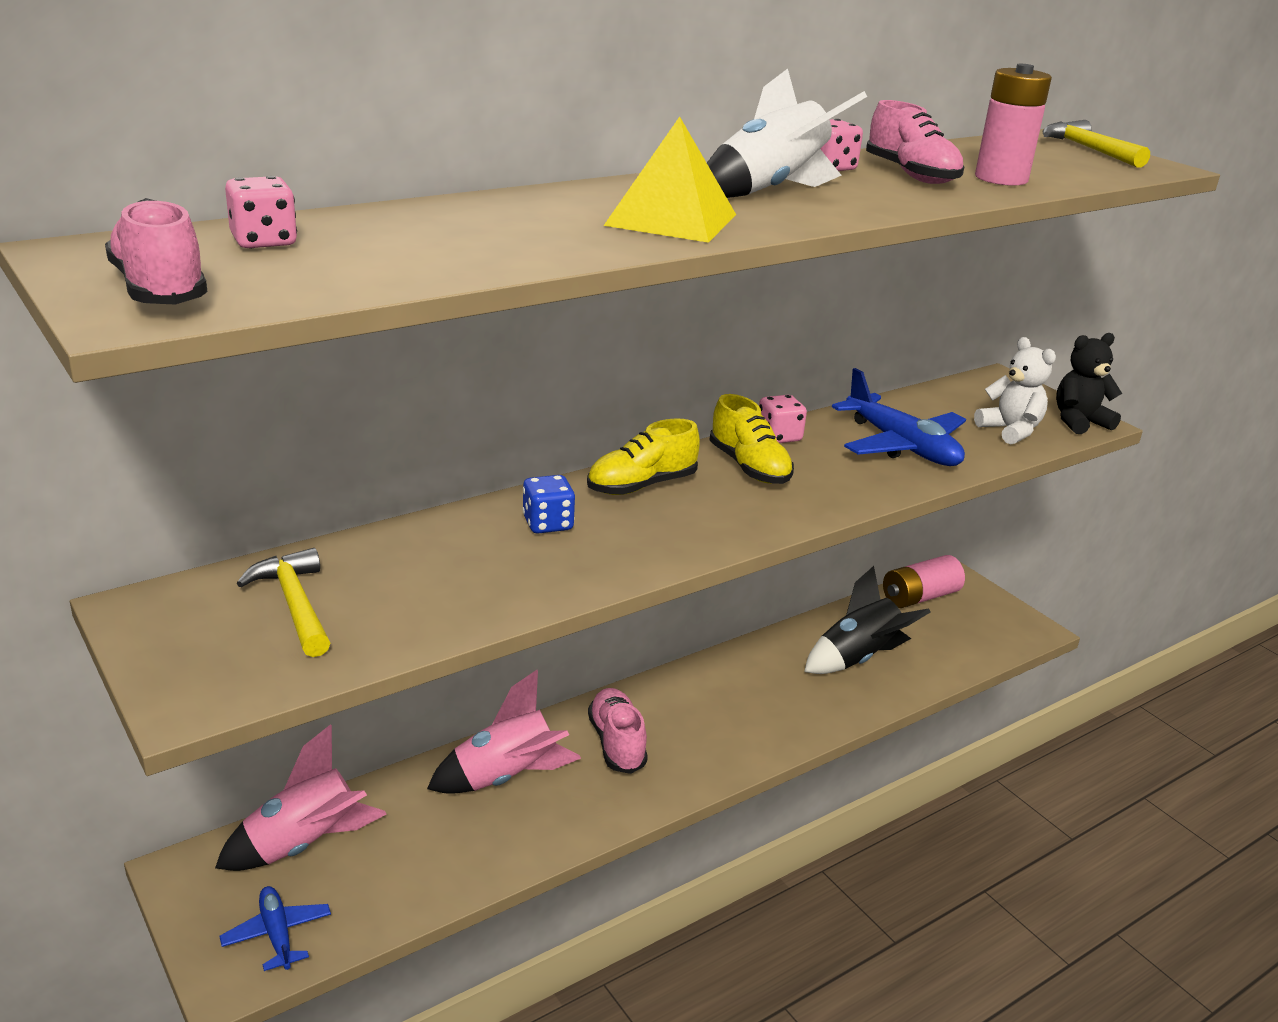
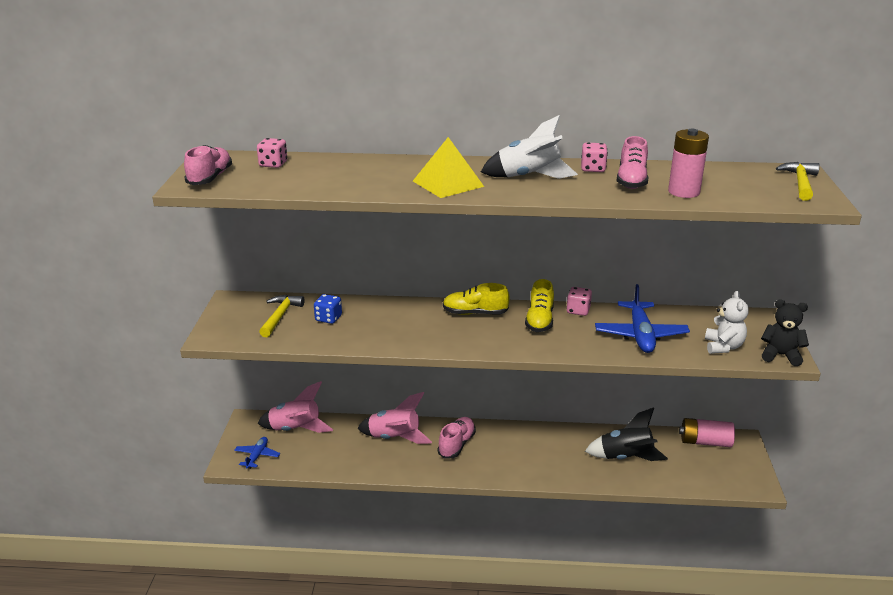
camera: 40 degrees right, 0 degrees up
blue dice [522,475,575,533] -> blue dice moved to [314,294,342,324]

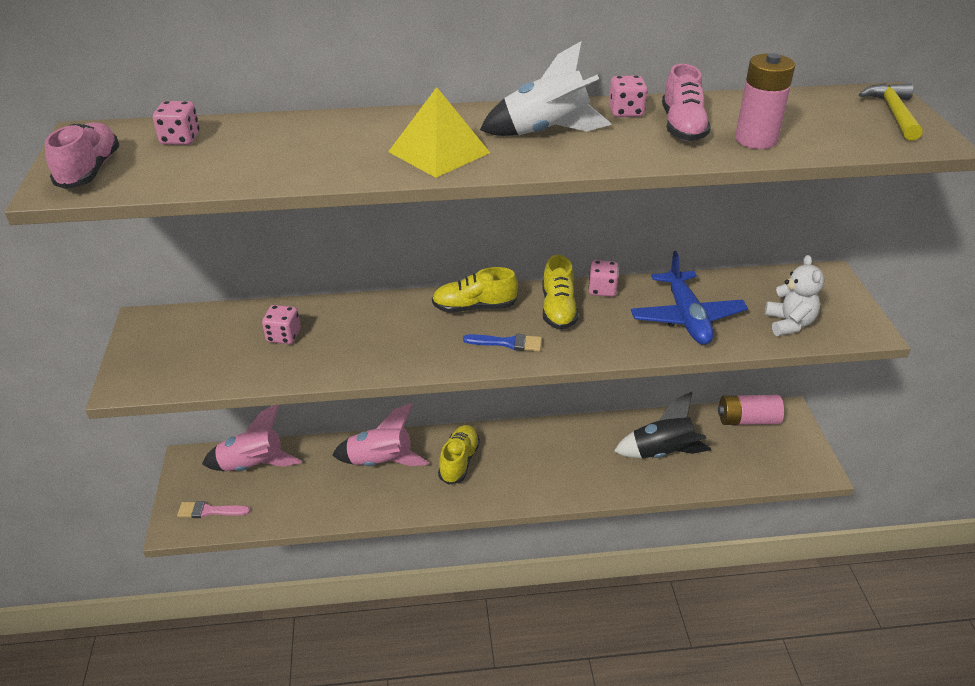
camera: 10 degrees left, 10 degrees up
blue plane [234,437,280,469] -> pink brush [177,501,250,518]
yellow hammer [259,295,305,337] -> none
blue dice [314,294,342,324] -> pink dice [262,305,301,344]
pink shoe [437,417,476,459] -> yellow shoe [438,425,480,485]
black teddy bear [761,299,809,366] -> none
none -> blue brush [463,334,542,351]

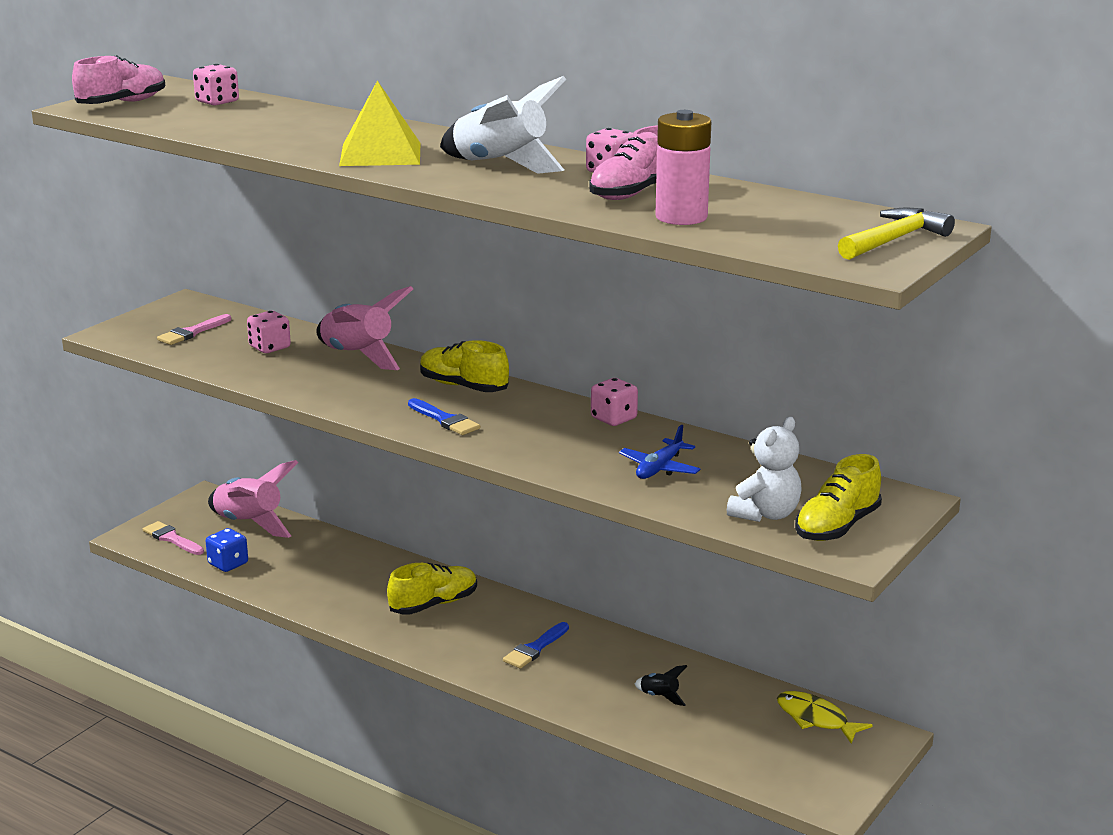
camera: 40 degrees right, 15 degrees down
pink rocket [332,403,429,466] -> pink rocket moved to [316,286,413,370]
yellow shoe [543,255,579,330] -> yellow shoe moved to [795,454,882,541]
black rocket [614,392,711,458] -> black rocket [635,665,687,706], size x0.44
blue plane [631,251,748,345] -> blue plane [619,425,701,479], size x0.56
pink battery [718,395,784,425] -> yellow fish [777,691,873,744]
none -> pink brush [157,314,231,345]
none -> blue dice [206,528,248,572]
none -> blue brush [503,622,569,669]

